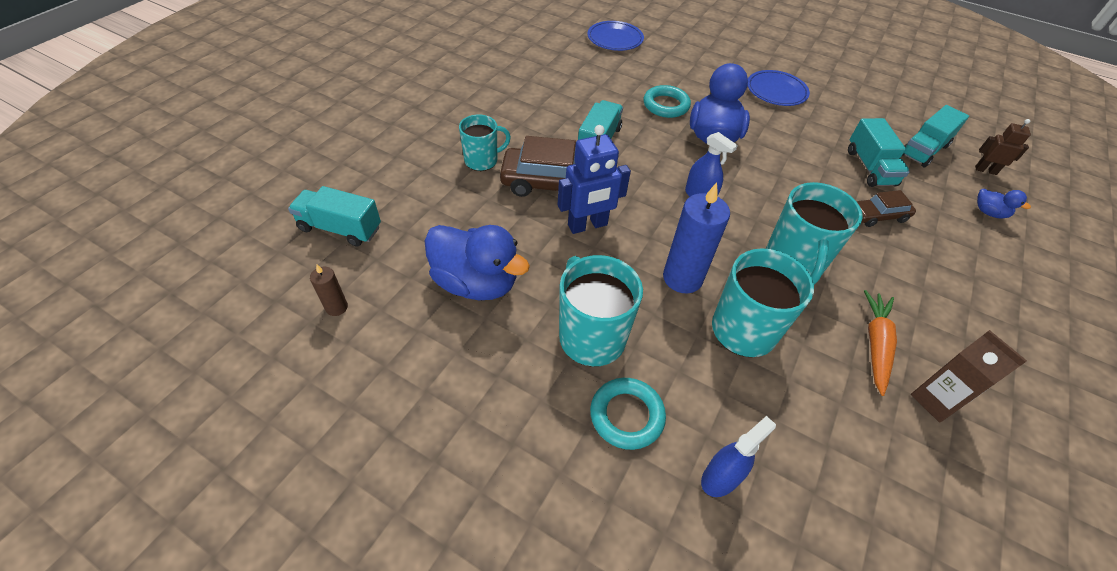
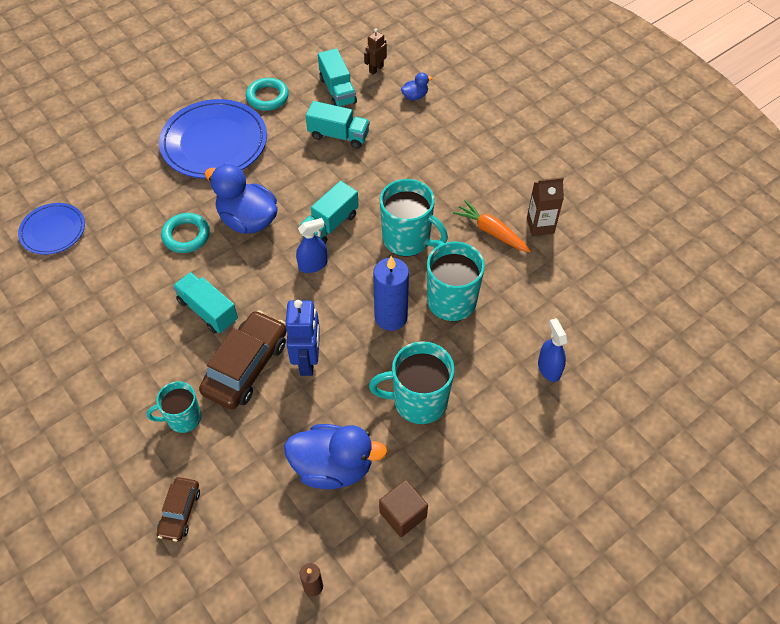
camera: 65 degrees left, 5 degrees up
turquoise truck [288,186,381,247] -> turquoise truck moved to [299,181,359,244]
blue duck [425,225,530,300] -> blue duck turned 45 degrees clockwise [284,424,387,489]
turquoise mug [459,115,511,171] -> turquoise mug turned 105 degrees counterclockwise [146,381,202,433]
turquoise ring [590,378,666,450] -> turquoise ring moved to [246,78,289,111]
blue plate [748,70,810,106] -> blue plate [159,99,267,179], size x1.76
brown car [856,190,916,227] -> brown car moved to [157,477,200,542]
none -> brown cube [379,480,428,537]

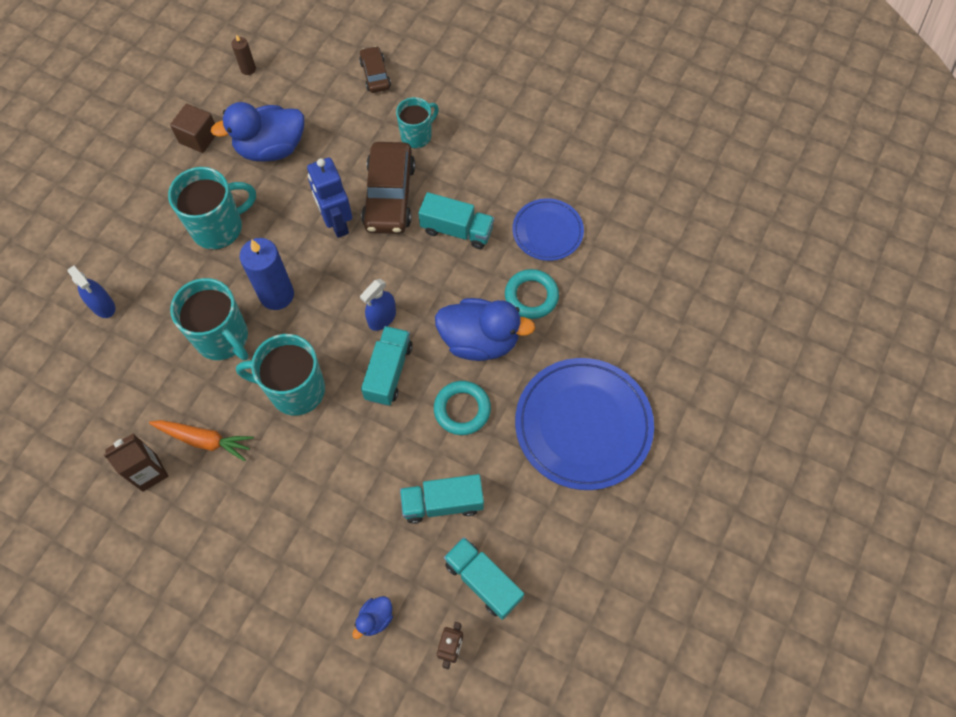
camera: 155 degrees right, 10 degrees up
blue plate [18,203,85,255] -> blue plate moved to [513,198,584,261]
turquoise ring [246,78,289,111] -> turquoise ring moved to [434,381,491,435]

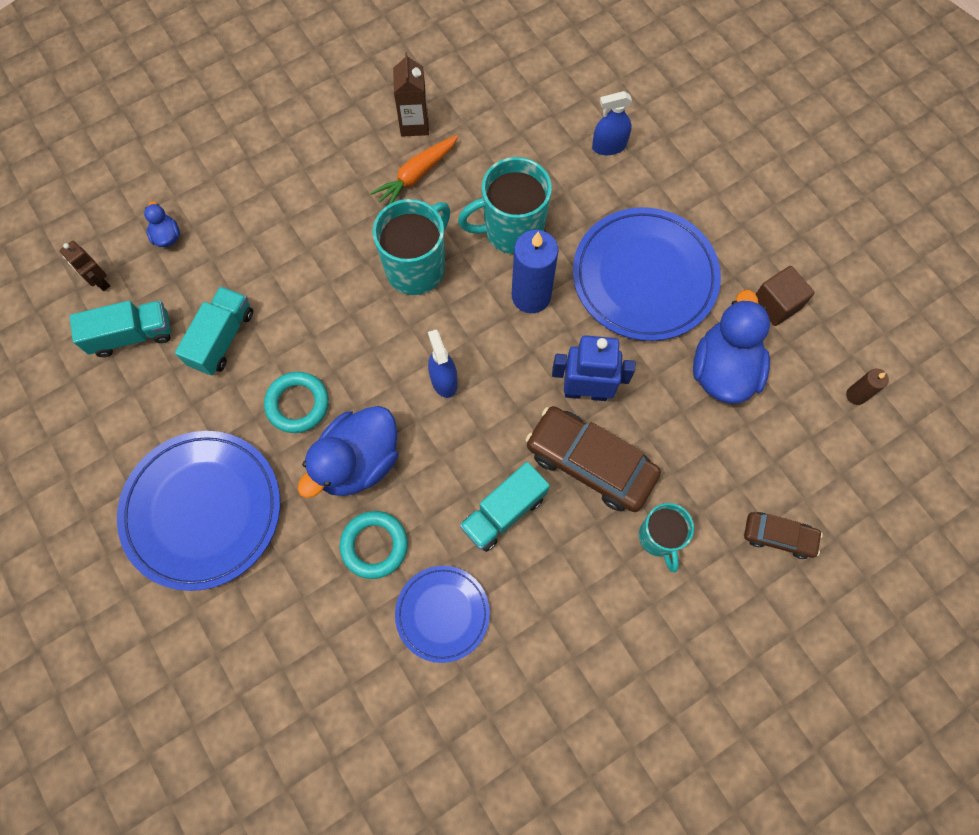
camera: 120 degrees right, 5 degrees up
turquoise mug [168,167,256,249] -> blue plate [573,207,721,341]
turquoise truck [361,326,413,406] -> none

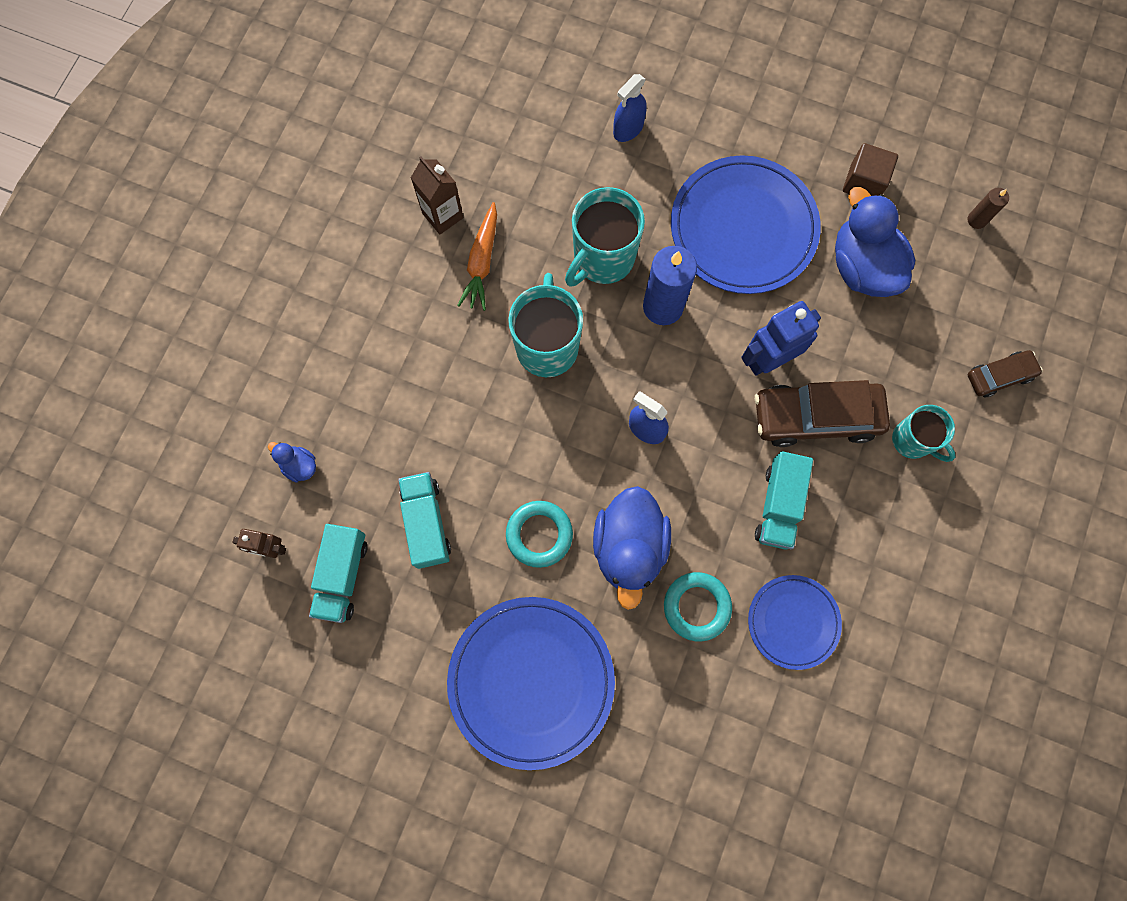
camera: 35 degrees left, 5 degrees up
turquoise truck [69,301,171,357] -> turquoise truck turned 150 degrees clockwise [309,524,367,623]

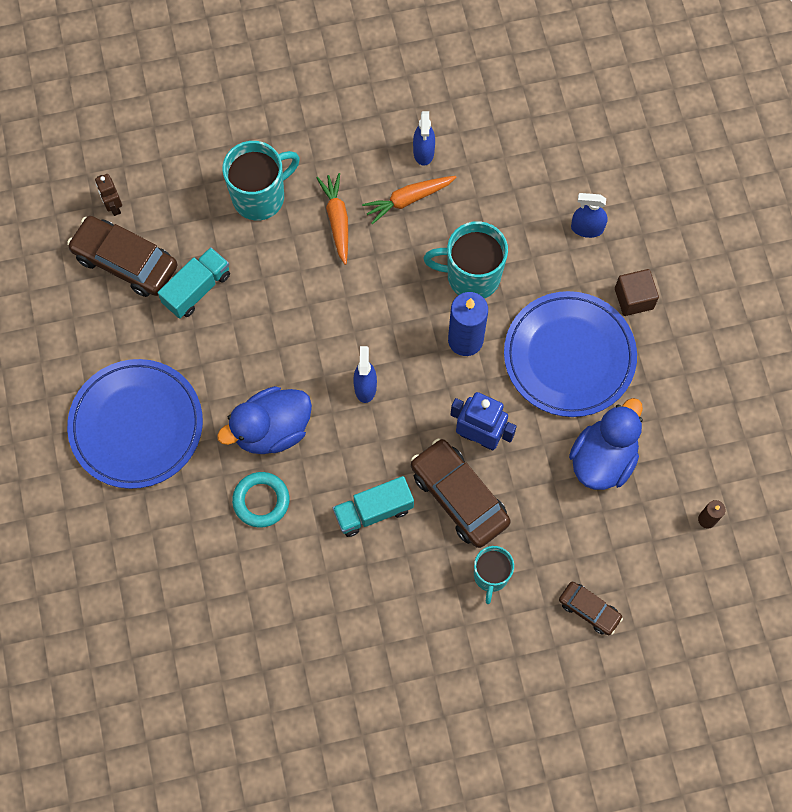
camera: 55 degrees right, 5 degrees down
blue duck [268,442,316,483] -> none
turquoise truck [309,524,367,623] -> brown car [67,216,178,297]
brown carton [411,156,464,234] -> blue spray bottle [413,111,435,166]
turquoise ring [506,501,573,568] -> none
turquoise mug [508,273,583,377] -> turquoise mug moved to [222,141,300,220]
blue plate [748,575,842,670] -> none
brown cube [843,143,898,196] -> brown cube moved to [615,269,659,316]
none -> orange carrot [317,173,348,265]

